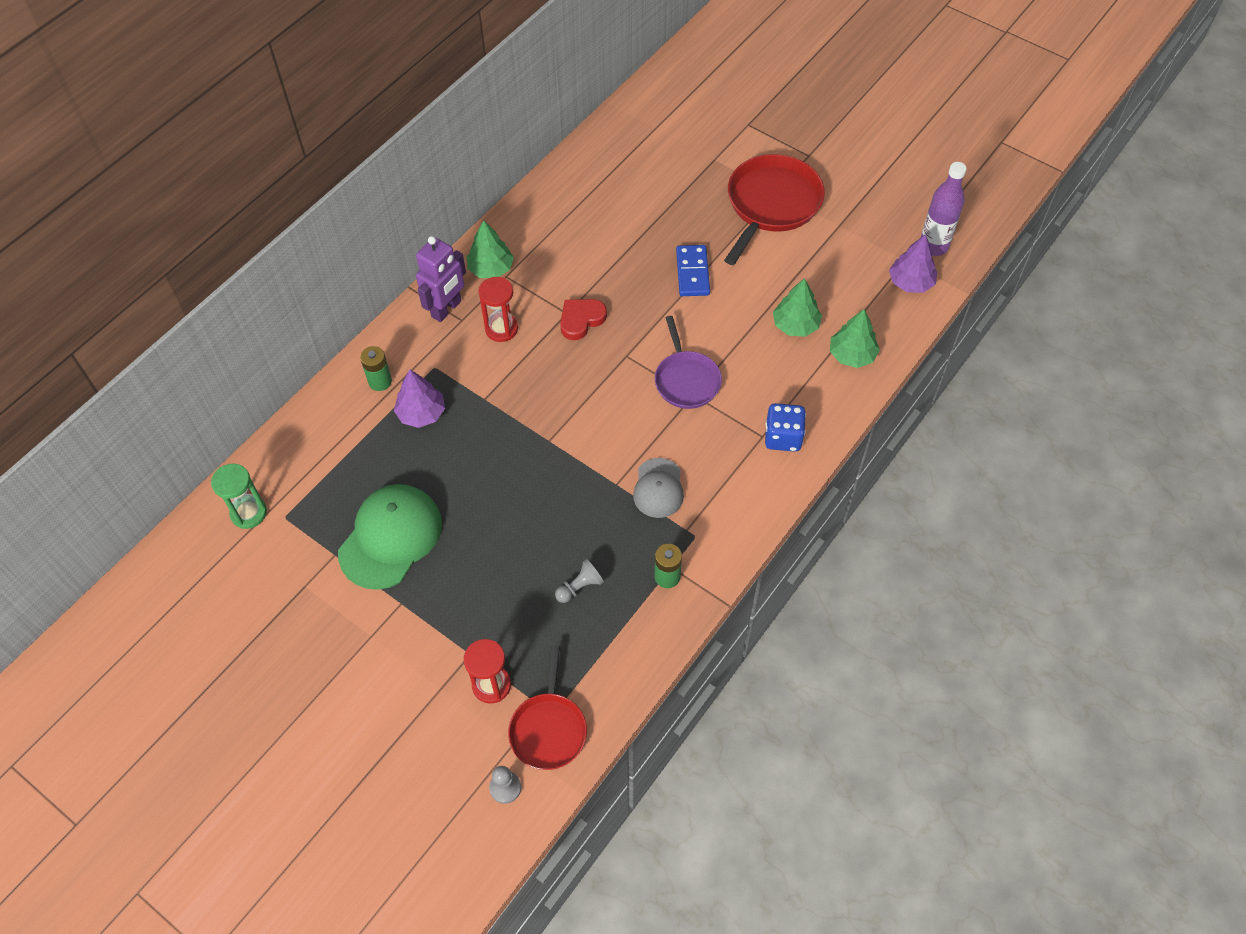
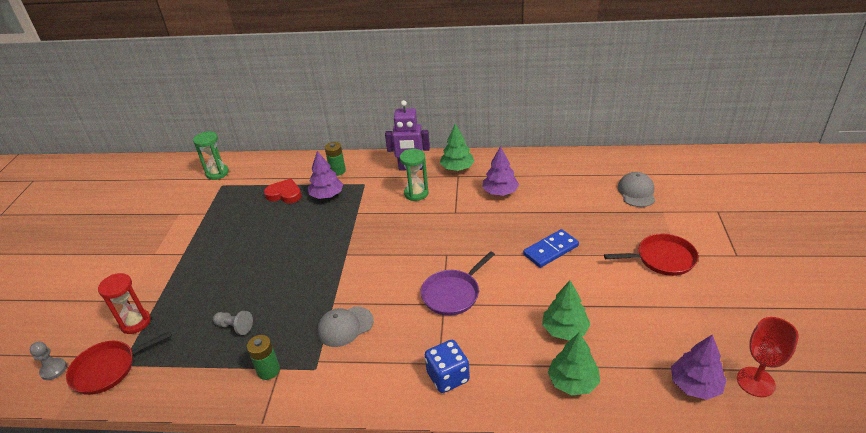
camera: 60 degrees right, 20 degrees down
green cap [338,484,442,590] -> none
red hourglass [478,277,518,342] -> green hourglass [400,149,428,201]
red heart [560,299,607,340] -> red heart moved to [264,178,302,203]
red pan [724,154,825,265] -> red pan [604,234,698,276], size x0.63
purple bottle [921,162,967,256] -> red goblet [737,317,799,397]
none -> purple tree [482,146,519,196]
none -> grey cap [618,172,655,207]

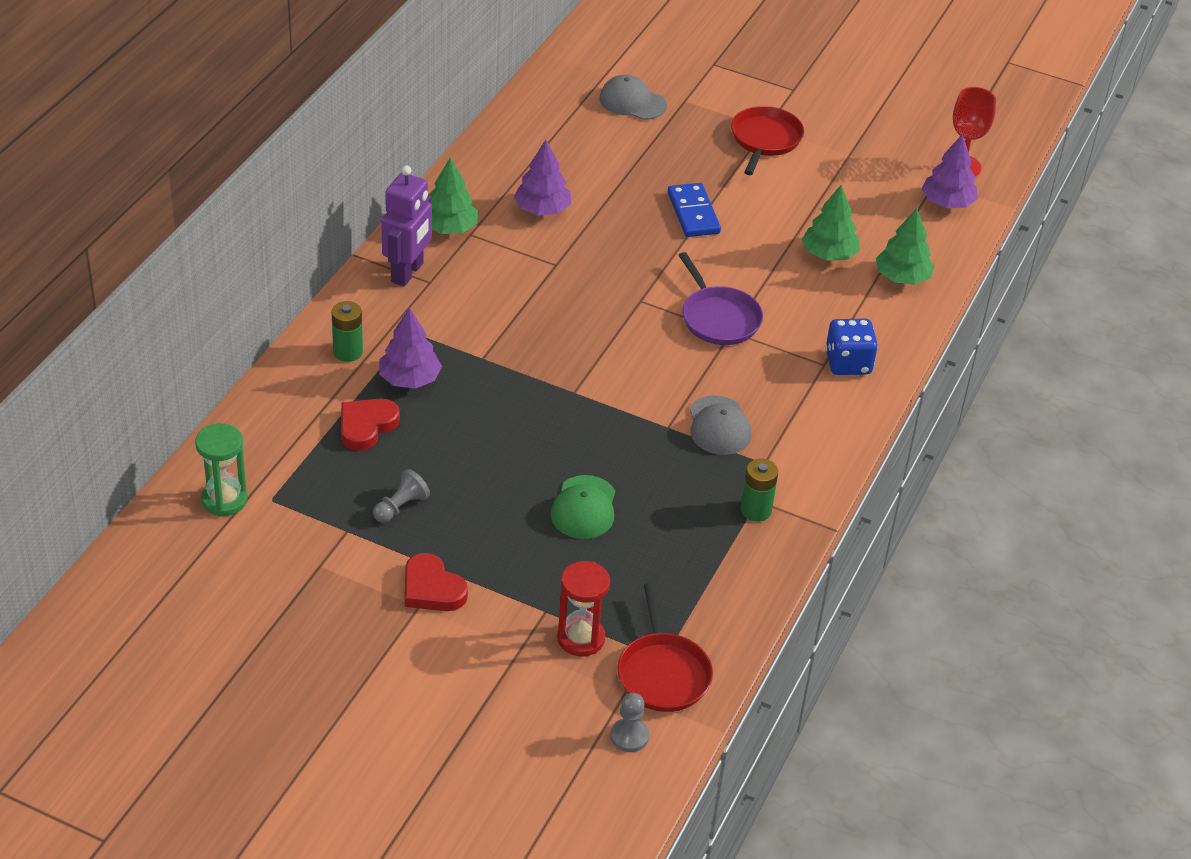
camera: 75 degrees left, 5 degrees up
grey pawn [213,311,253,335] -> grey pawn moved to [373,469,430,523]
green hourglass [400,149,428,201] -> none
none -> red heart [405,553,468,611]
none -> green cap [551,475,615,539]

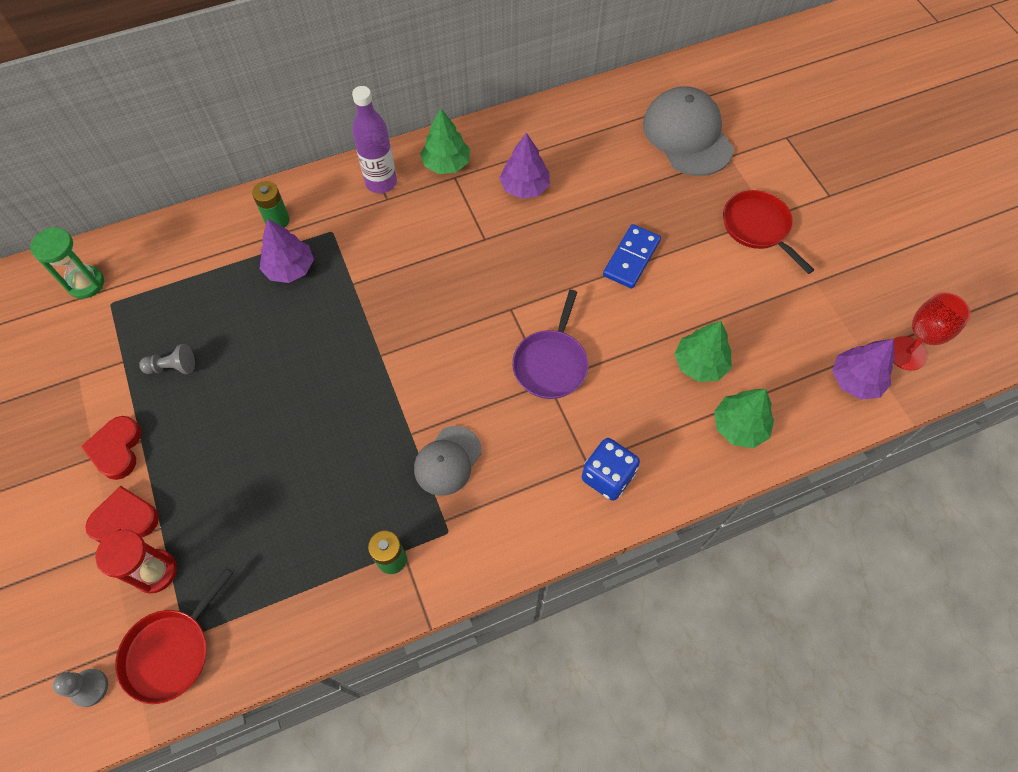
camera: 45 degrees right, 20 degrees up
red heart [341,399,400,451] -> red heart moved to [85,486,159,543]
purple robot [381,166,432,286] -> purple bottle [352,86,397,194]
green cap [551,475,615,539] -> none
grey cap [599,75,667,120] -> grey cap [643,86,734,176], size x1.69
red pan [731,106,804,175] -> red pan turned 90 degrees counterclockwise [723,190,814,274]

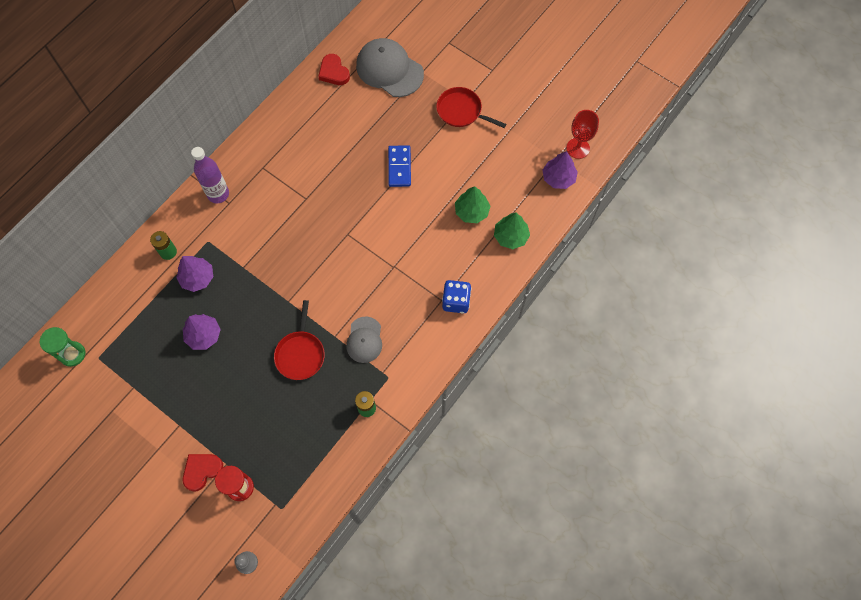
camera: 30 degrees left, 5 degrees up
red heart [81,416,141,480] -> red heart moved to [318,54,350,85]
red pan [115,568,233,704] -> red pan moved to [274,300,325,380]
grey pawn [139,344,195,374] -> none
green tree [420,108,470,174] -> none
purple tree [499,133,550,199] -> purple tree moved to [183,314,221,350]
purple pan [512,290,588,399] -> none

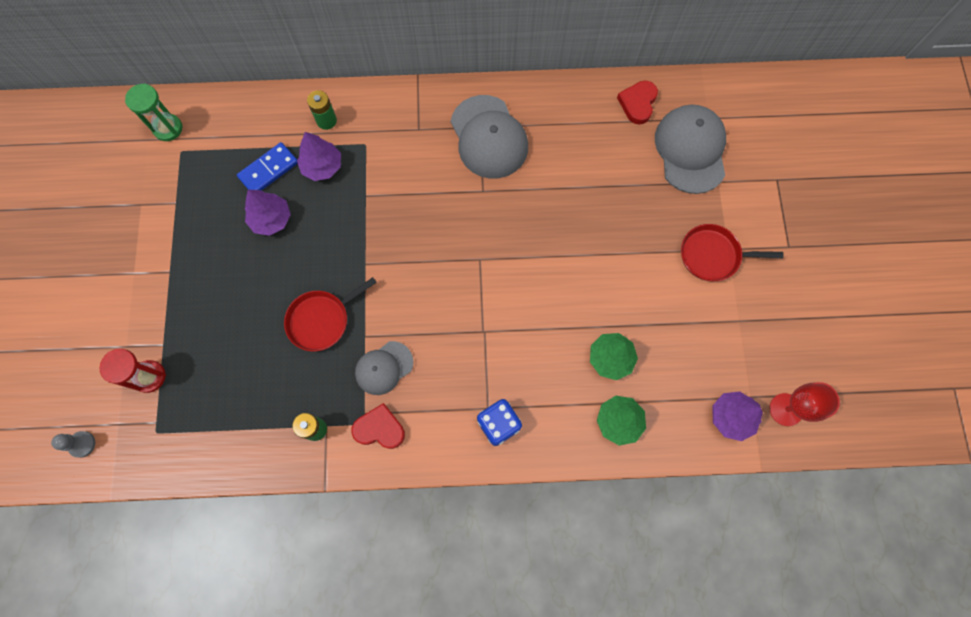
camera: 50 degrees right, 5 degrees up
red heart [183,454,223,492] -> red heart moved to [351,403,405,449]
purple bottle [191,147,229,203] -> none
blue domino [388,145,411,187] -> blue domino moved to [237,142,298,191]
red pan [436,87,506,128] -> red pan turned 75 degrees counterclockwise [681,224,784,281]
none -> grey cap [451,95,528,178]

